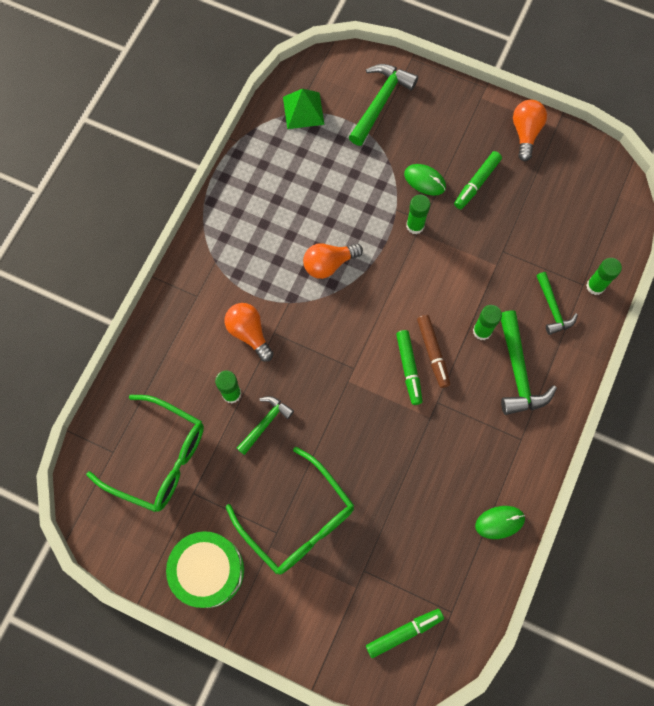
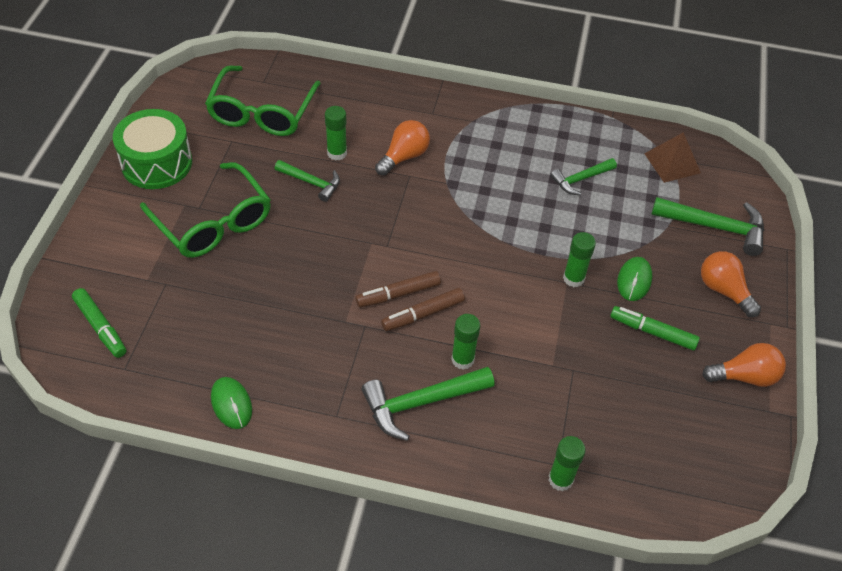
camera: 75 degrees right, 20 degrees down
green glasses [226,447,354,574] -> green glasses turned 75 degrees counterclockwise [140,162,271,258]
green pyramid [283,89,325,129] -> brown pyramid [644,132,701,183]
orange light bulb [303,243,363,279] -> orange light bulb moved to [701,251,761,317]
green marker [396,330,423,405] -> brown marker [355,271,441,308]
green hammer [536,272,578,335] -> green hammer moved to [550,158,617,195]

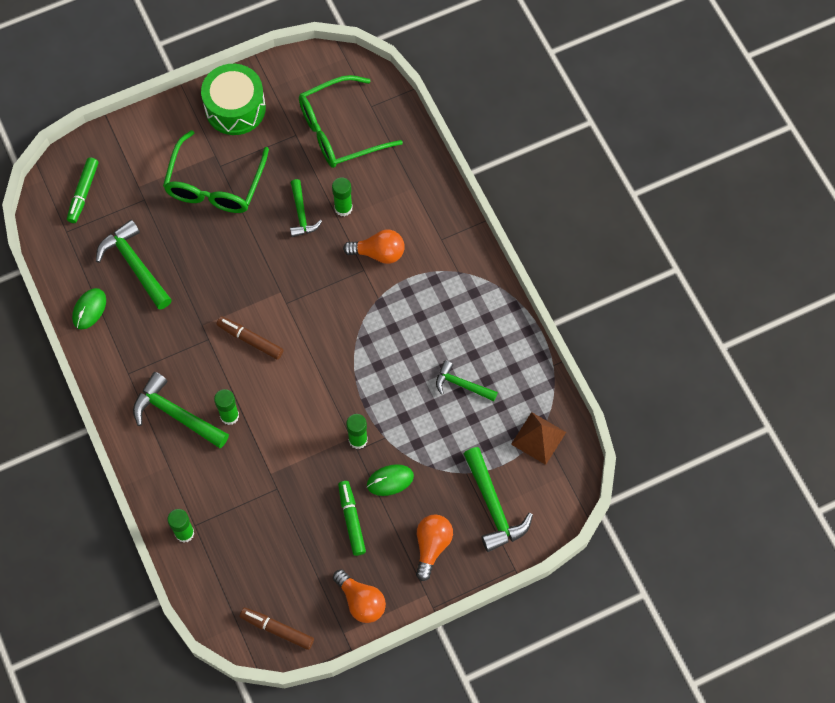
camera: 55 degrees right, 15 degrees up
brown marker [381,288,465,331] -> brown marker moved to [240,607,314,650]
none -> green hammer [96,220,172,310]

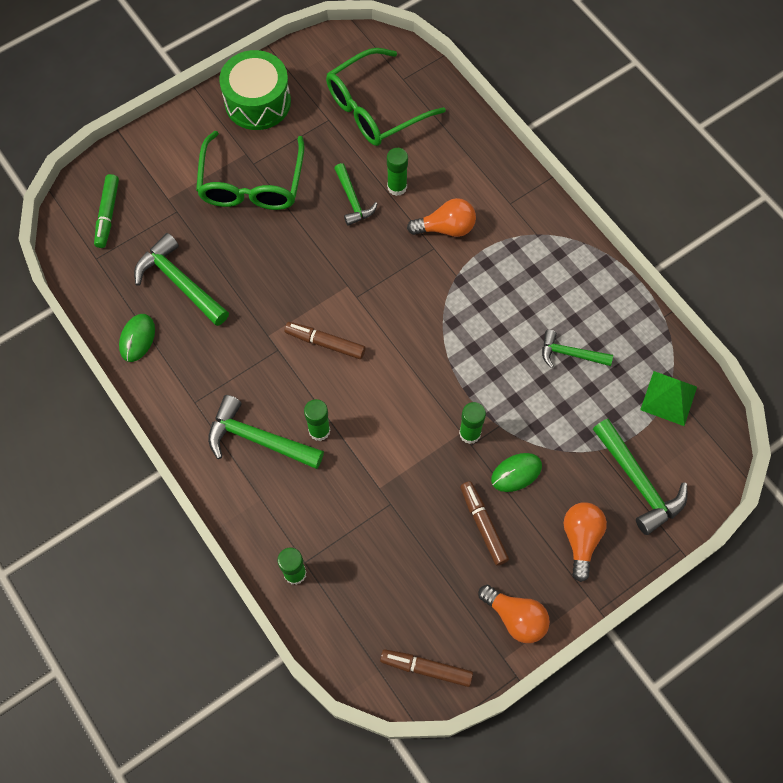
camera: 10 degrees left, 0 degrees up
green marker [338,481,366,556] -> brown marker [460,481,509,566]
brown pyramid [511,412,566,465] -> green pyramid [640,371,697,426]

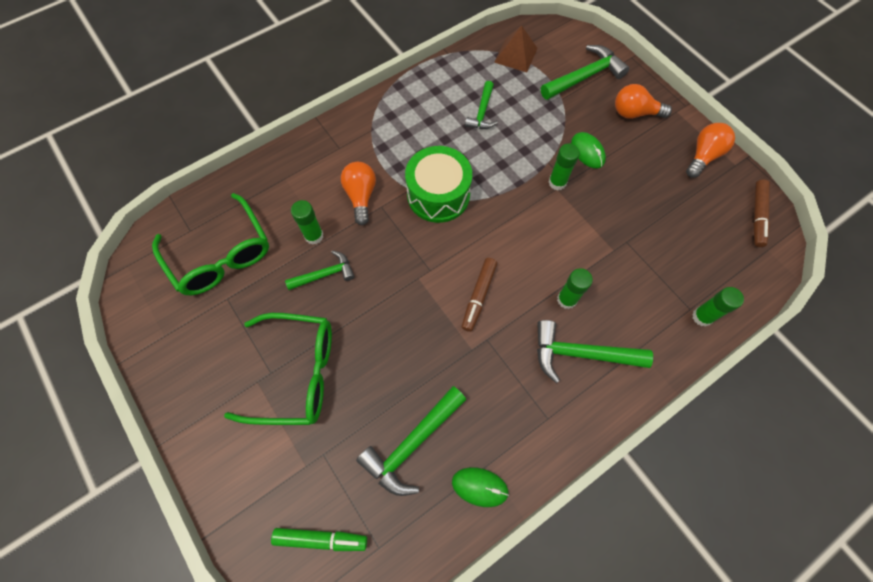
camera: 90 degrees left, 0 degrees up
green hammer [208,395,324,469] -> green hammer turned 75 degrees clockwise [537,320,653,383]
green drum [219,50,291,130] -> green drum moved to [405,146,472,223]
brown marker [460,481,509,566] -> none
green pyramid [640,371,697,426] -> brown pyramid [494,25,538,72]

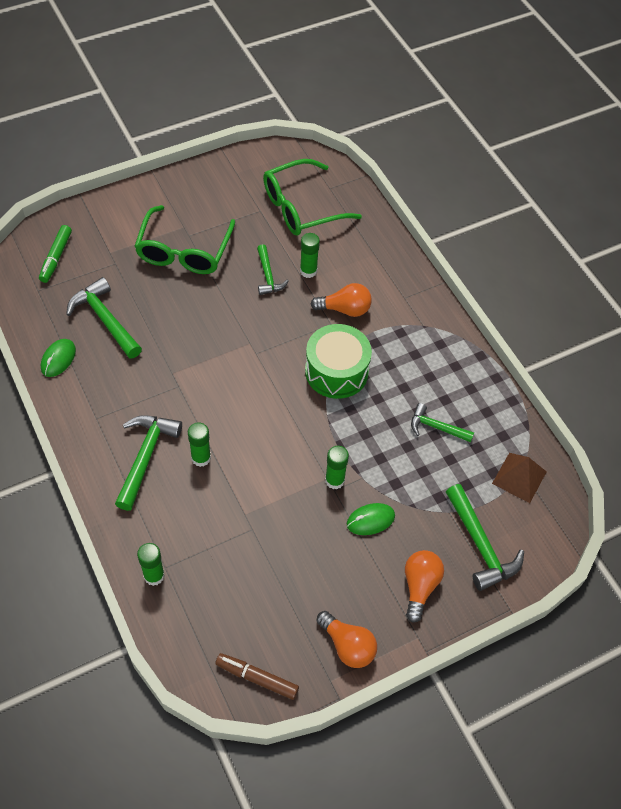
camera: 95 degrees right, 10 degrees down
brown marker [462,258,497,332] -> none

